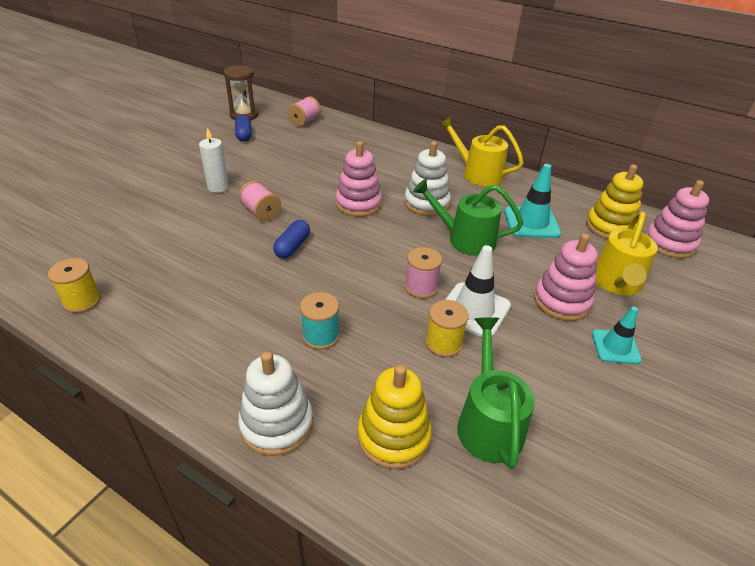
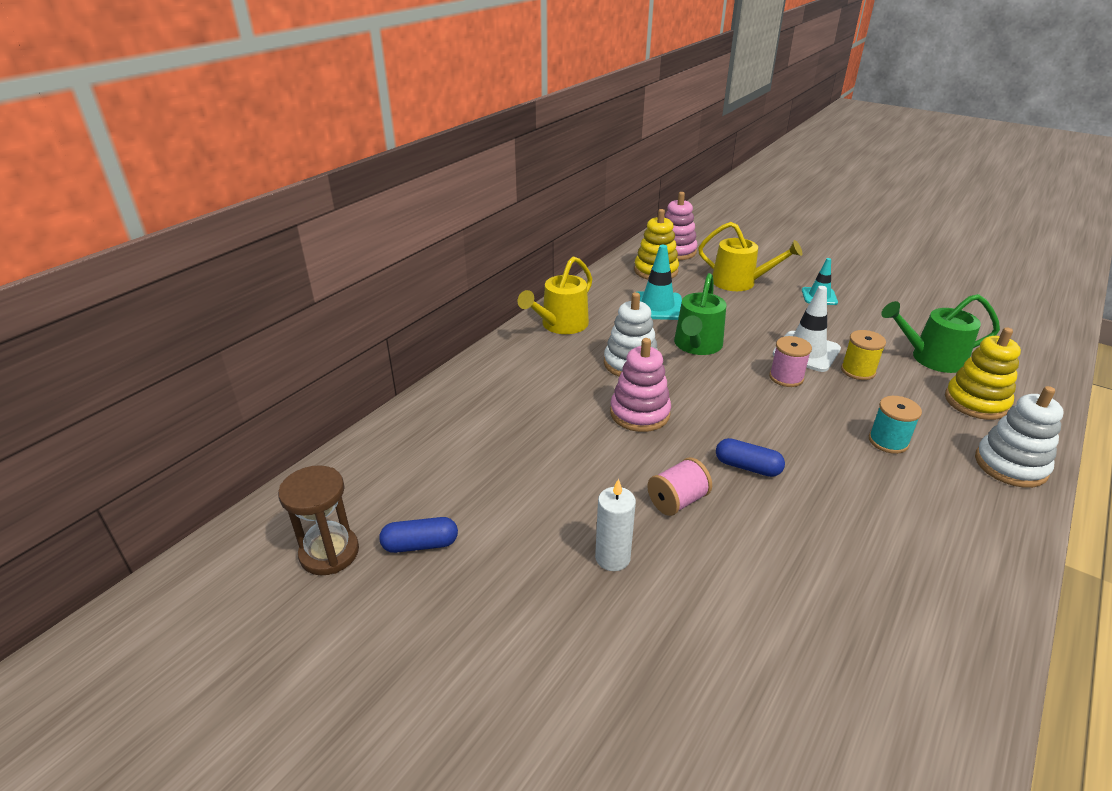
camera: 85 degrees left, 5 degrees down
yellow spool [48,258,101,313] -> none
pink spool [287,96,321,127] -> none
pink stacking toy [534,233,598,321] -> none

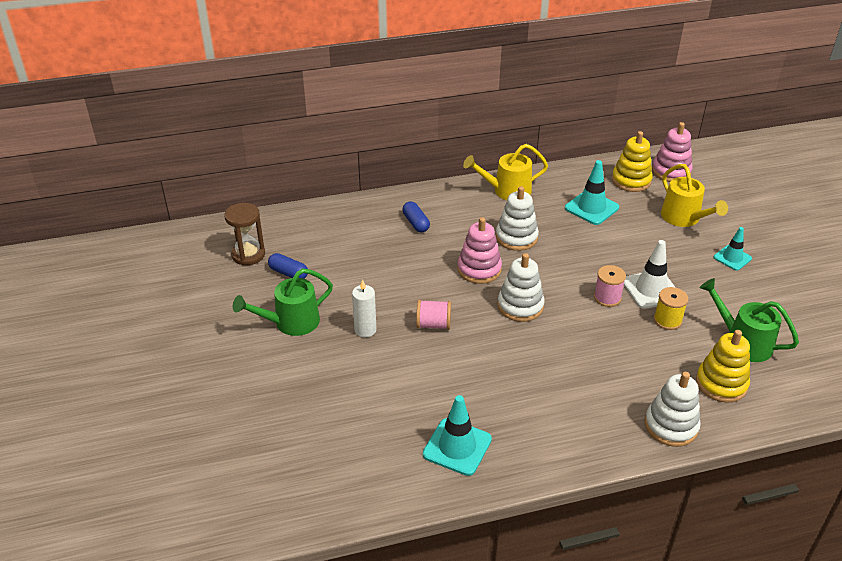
camera: 40 degrees right, 5 degrees up
green watering can [674,273,727,355] -> green watering can moved to [233,268,333,336]
blue capsule [716,438,785,477] -> blue capsule moved to [402,201,430,233]
turquoise spool [869,396,922,454] -> none
none -> turquoise traffic cone [423,395,492,476]
none -> white stacking toy [498,253,545,322]

